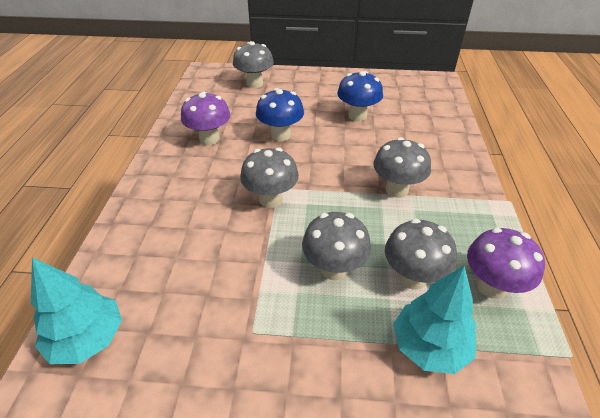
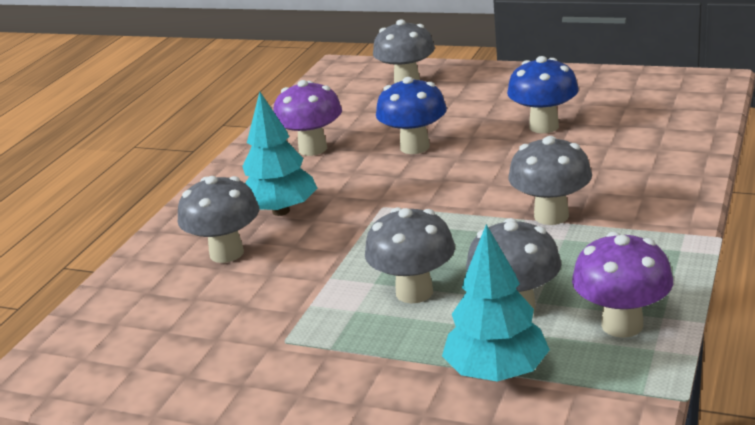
camera: 20 degrees right, 15 degrees down
turquoise tree [31,258,122,364] -> turquoise tree moved to [242,92,318,216]
grey mushroom [240,148,299,208] -> grey mushroom moved to [178,176,259,263]

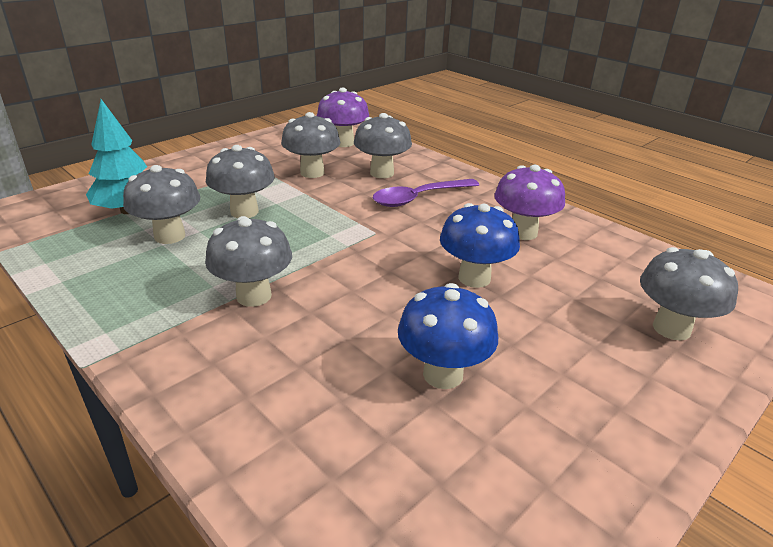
camera: 110 degrees right, 5 degrees up
turquoise tree [242,92,318,216] -> purple spoon [373,179,479,207]
purple mushroom [572,232,673,338] -> purple mushroom moved to [317,88,369,147]
none -> grey mushroom [281,112,340,178]

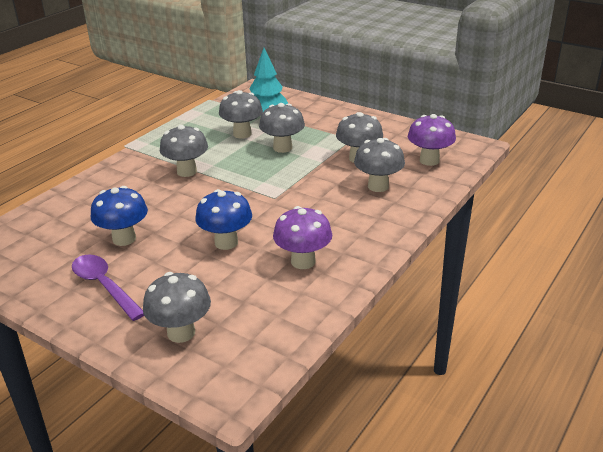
camera: 80 degrees right, 0 degrees up
purple spoon [373,179,479,207] -> purple spoon moved to [72,254,144,321]

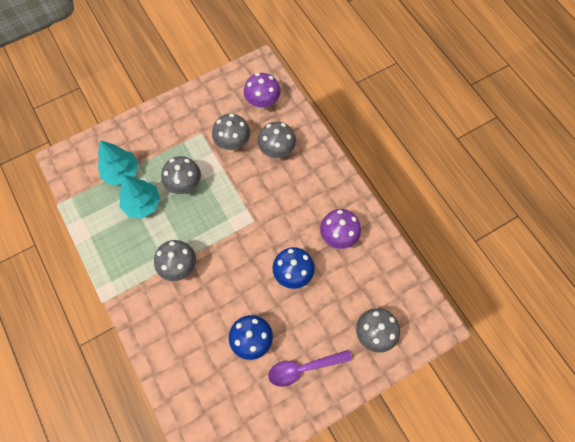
camera: 65 degrees left, 35 degrees up
grey mushroom [219,90,263,139] -> turquoise tree [119,175,161,218]

